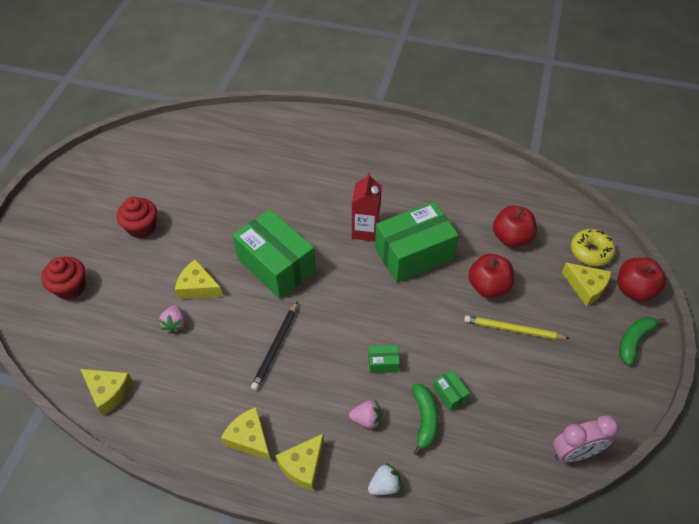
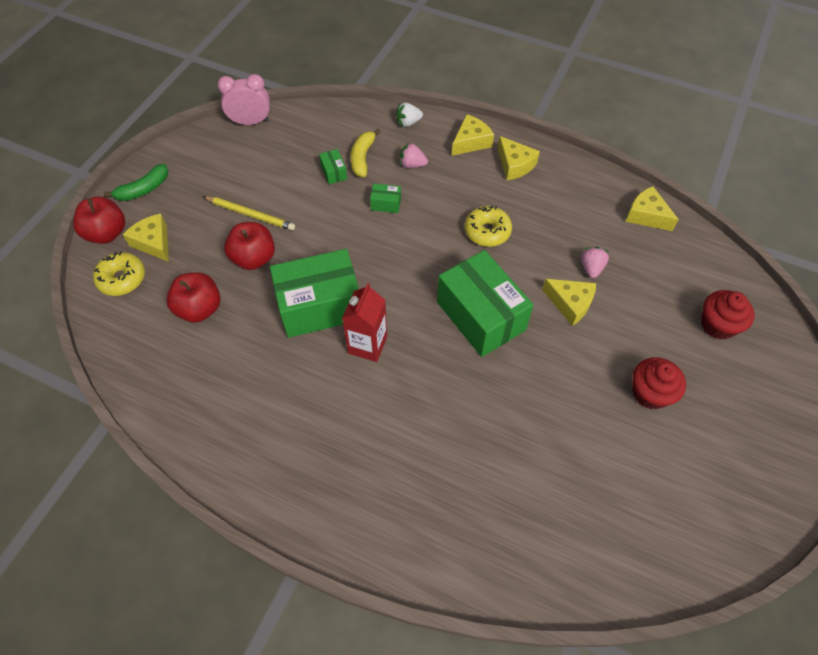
camera: 170 degrees left, 5 degrees up
black pencil [251,301,298,390] -> yellow donut [465,206,512,247]
green banana [412,383,439,456] -> yellow banana [351,128,381,177]

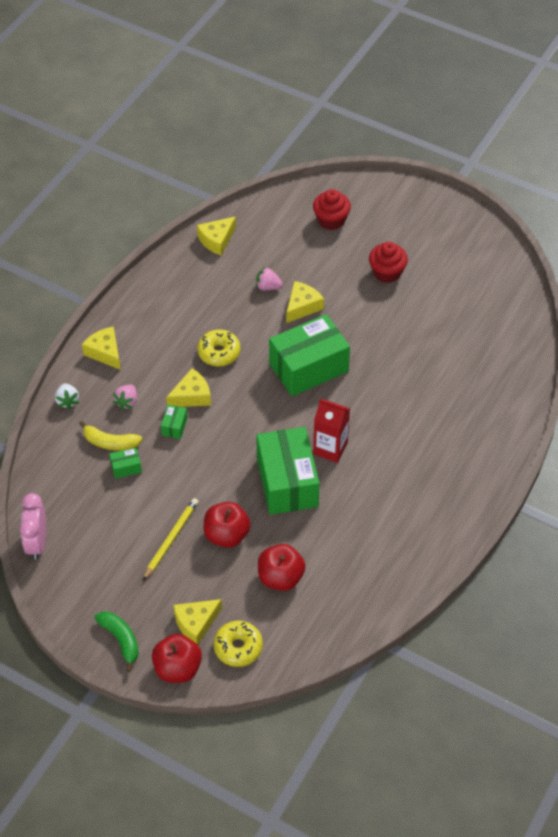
camera: 85 degrees left, 5 degrees down
yellow cheese [498,136,540,180] -> yellow cheese moved to [166,368,211,407]

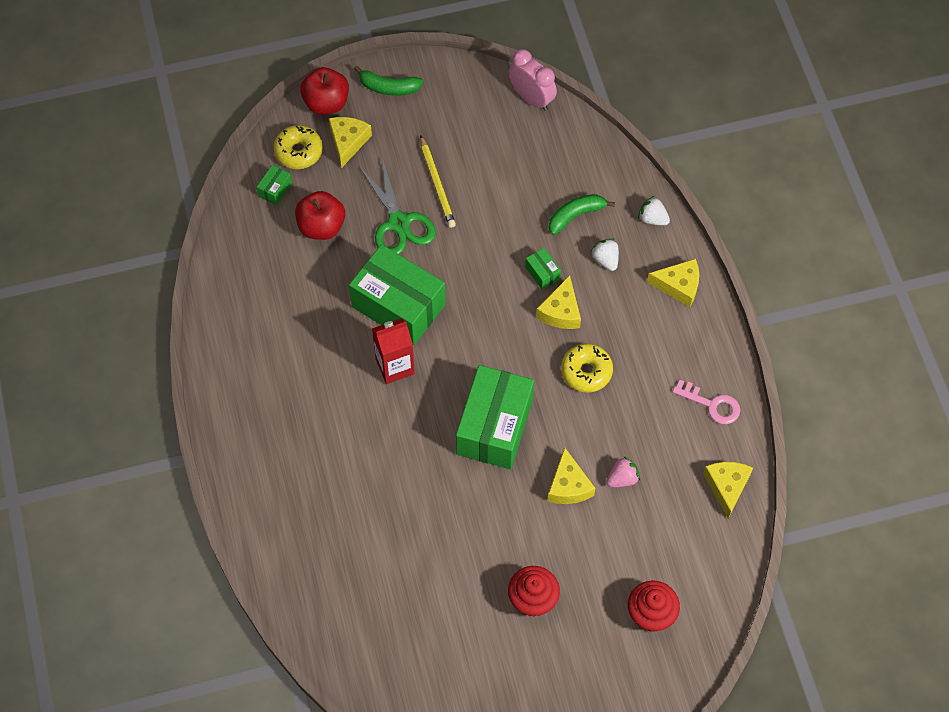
camera: 135 degrees right, 10 degrees up
yellow banana [79,421,143,451] -> green banana [549,194,615,235]
green box [109,447,142,479] -> green box moved to [257,165,292,205]
pink strawberry [113,385,137,410] -> white strawberry [591,239,619,271]
red apple [204,502,251,548] -> green scissors [359,158,436,254]
none -> pink key [673,380,740,424]

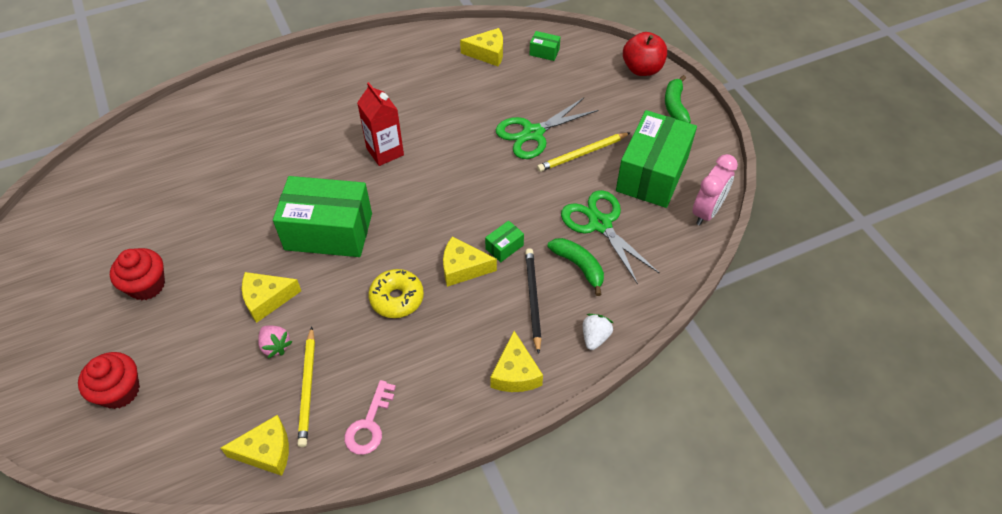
camera: 80 degrees right, 10 degrees down
yellow donut [273,125,323,169] -> none
red apple [295,191,345,240] -> none
yellow cheese [329,117,372,168] -> yellow cheese moved to [460,28,503,67]
green box [349,244,446,345] -> green box moved to [616,110,697,208]
white strawberry [591,239,619,271] -> black pencil [525,248,542,354]
none -> yellow pencil [297,327,315,447]
none -> green scissors [561,190,660,285]

